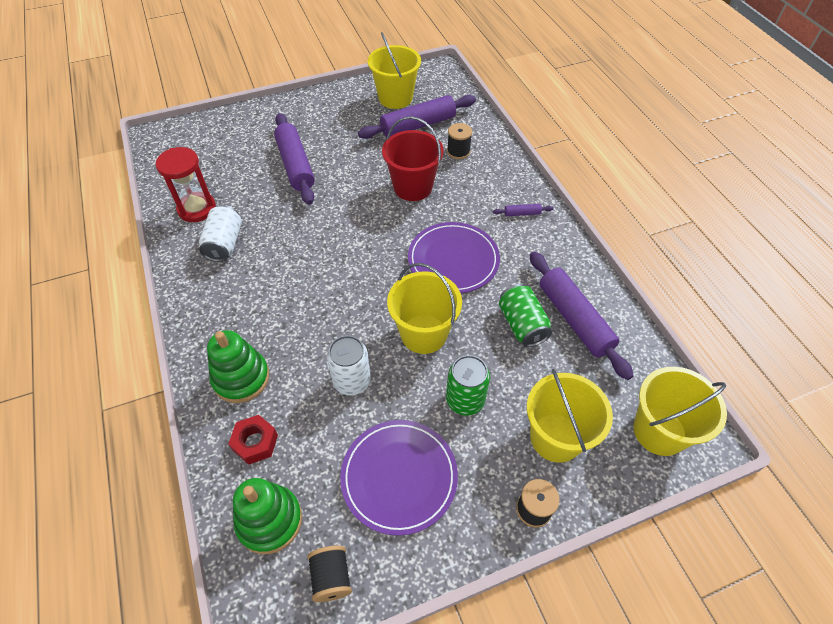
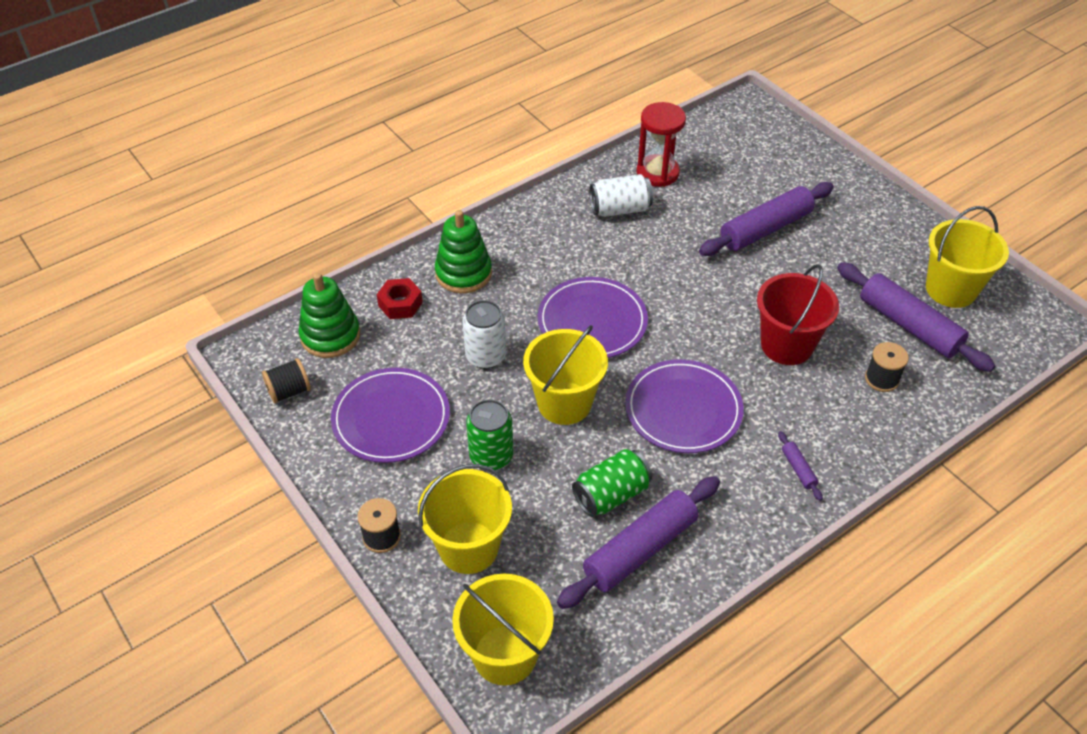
camera: 75 degrees right, 5 degrees down
none -> purple plate [538,277,648,358]

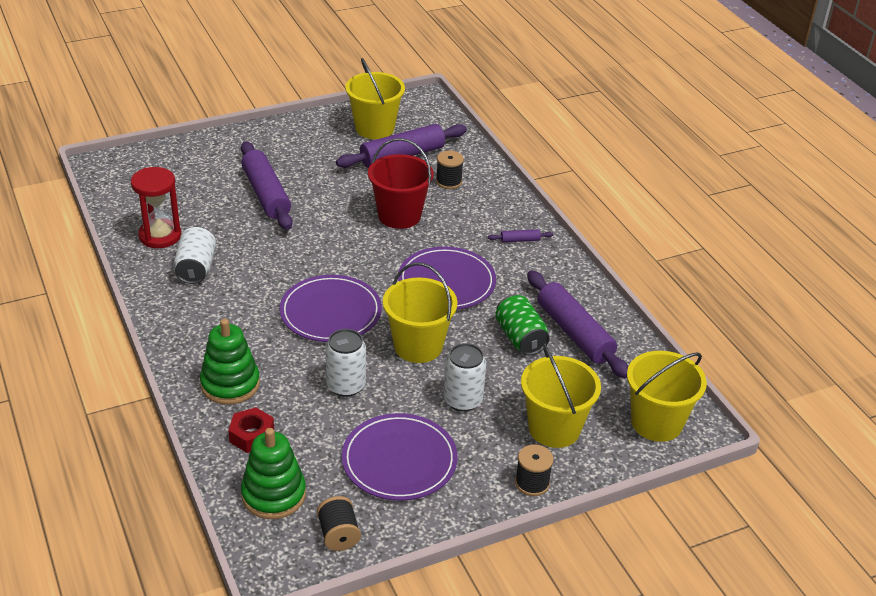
camera: 80 degrees left, 10 degrees down
green can [466,399,513,470] -> white can [444,343,486,412]

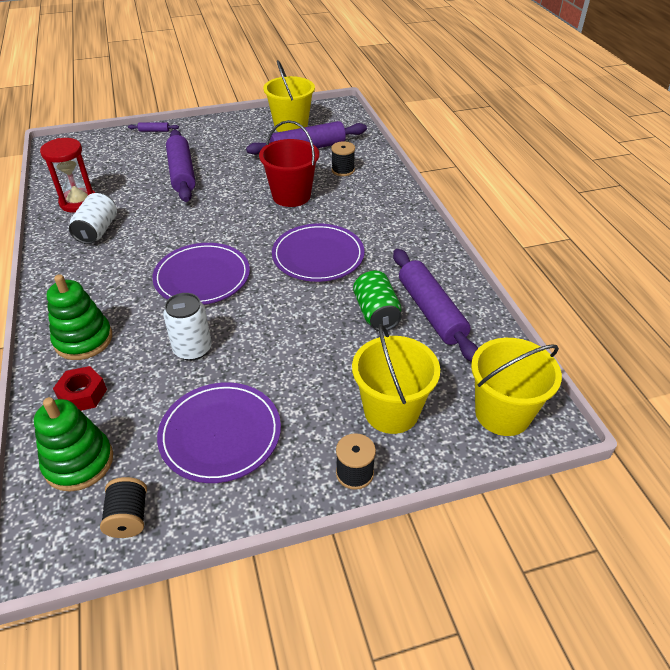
camera: 10 degrees right, 5 degrees up
yellow bucket [383,262,458,363] -> none
white can [444,343,486,412] -> none
purple rolling pin [488,229,553,243] -> purple rolling pin moved to [128,122,179,132]

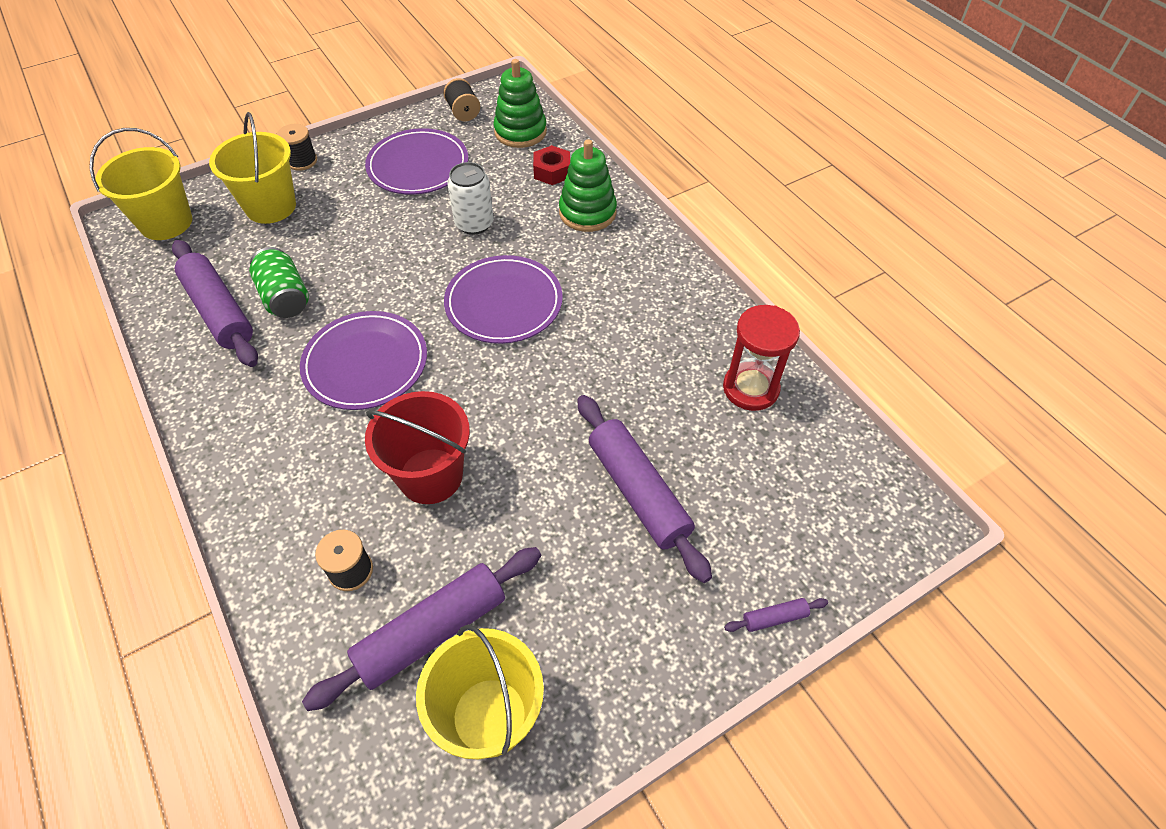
camera: 165 degrees right, 10 degrees up
white can [69,193,117,244] -> none

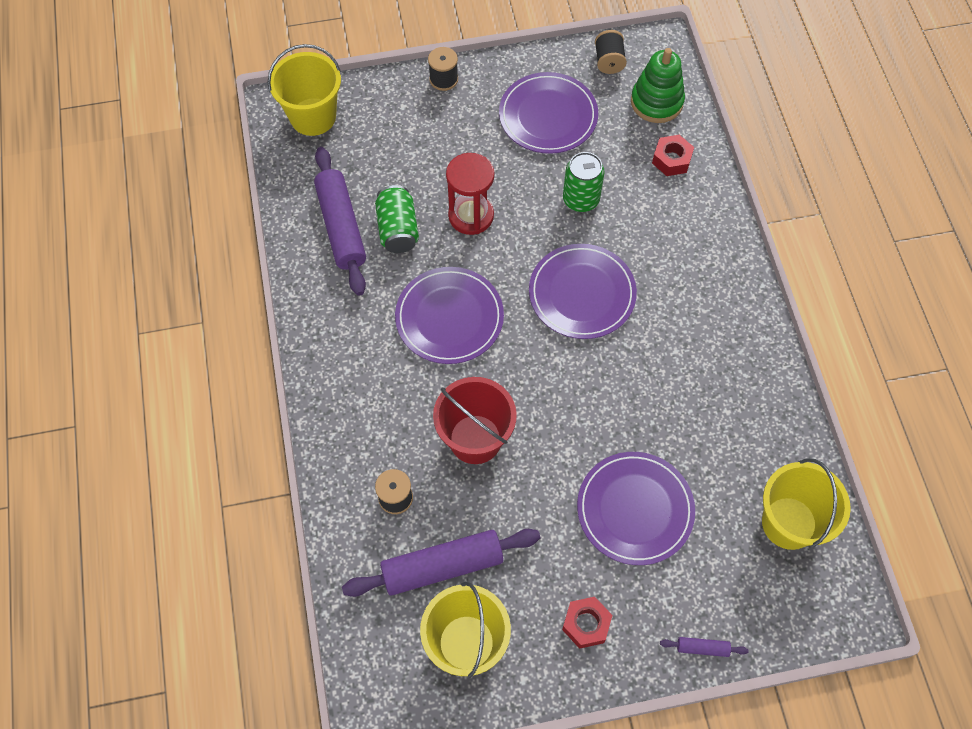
camera: 20 degrees right, 10 degrees up
yellow bucket [209,112,296,224] -> yellow bucket moved to [762,458,851,550]
white can [447,162,494,235] -> green can [563,152,605,212]
green stacking toy [559,139,617,232] -> none
purple rolling pin [577,395,712,583] -> purple plate [577,452,695,565]
red hourglass [723,305,800,411] -> red hourglass moved to [446,153,494,235]
none -> red nut [562,597,612,649]

